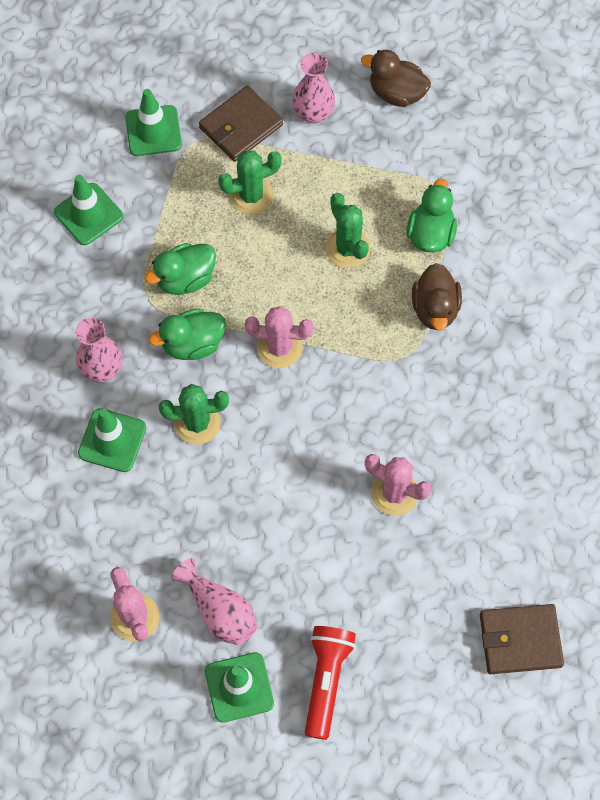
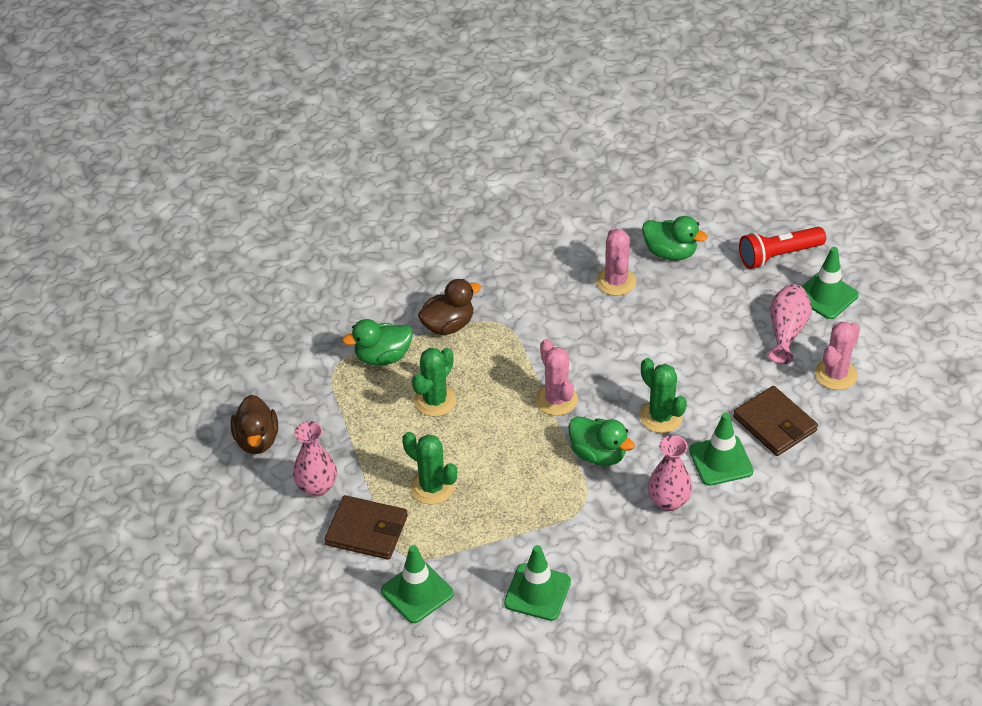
camera: 120 degrees left, 20 degrees down
green duck [144,243,216,295] -> green duck moved to [642,216,707,261]
brown wallet [480,604,564,674] -> brown wallet moved to [733,386,818,456]

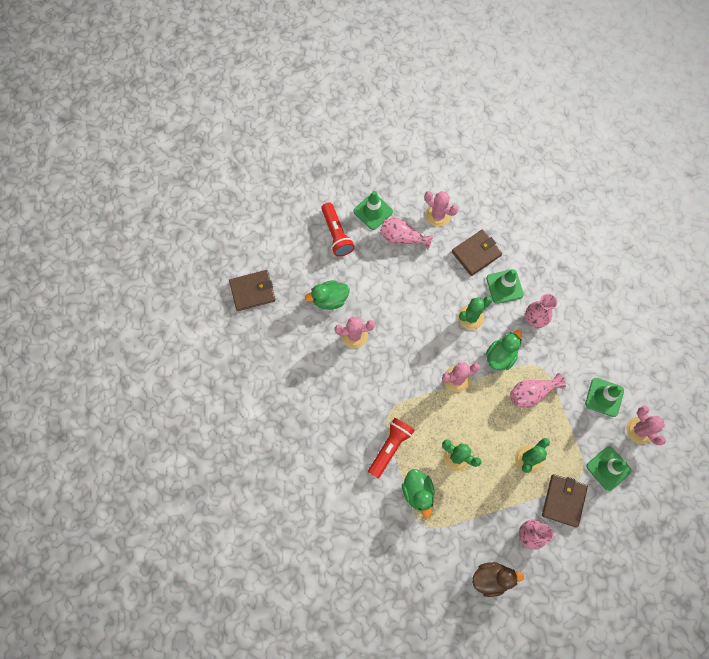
camera: 90 degrees left, 25 degrees up
brown duck [418,279,481,335] -> red flashlight [368,418,415,478]
green duck [642,216,707,261] -> green duck turned 135 degrees counterclockwise [305,280,350,310]
none -> brown wallet [229,270,276,311]
none -> pink vase [510,373,566,408]
none -> pink cactus [626,406,666,445]

